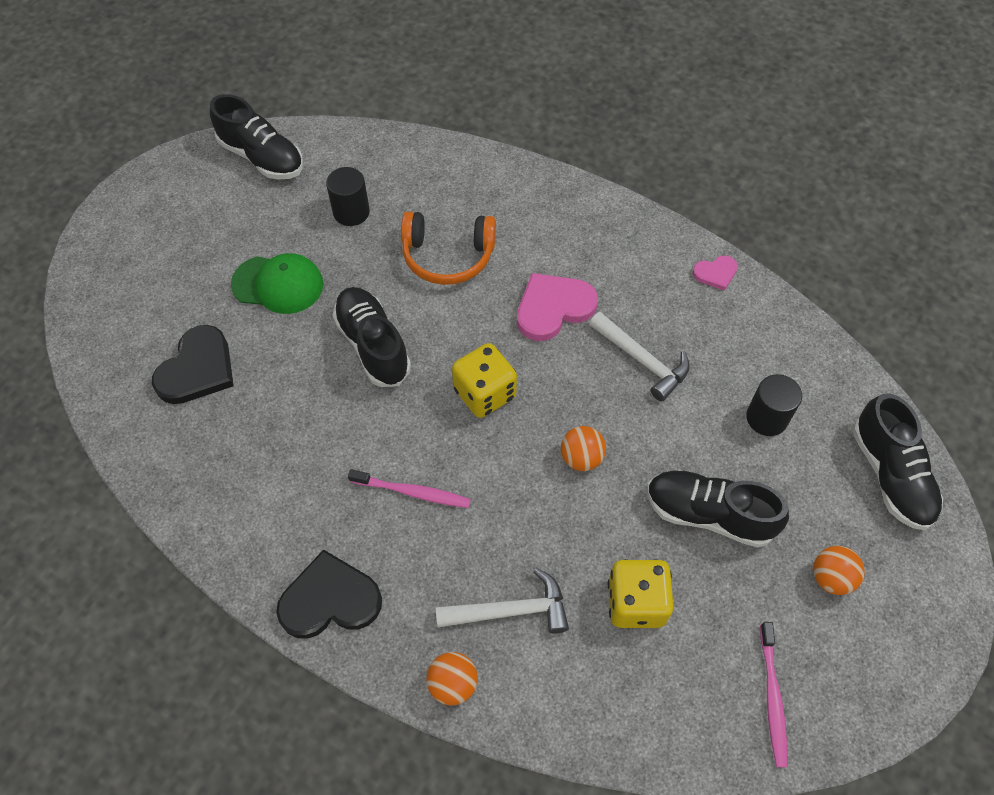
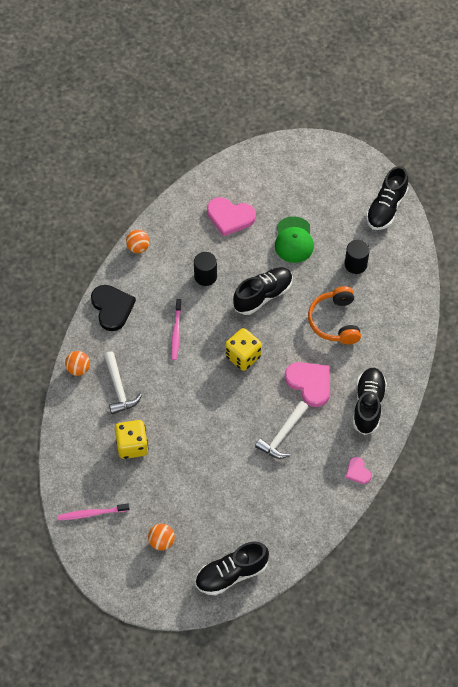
camera: 80 degrees right, 0 degrees up
black heart [152,325,234,404] -> pink heart [207,197,256,236]
orange ball [561,426,606,471] -> orange ball moved to [126,230,150,253]
black shoe [647,470,789,547] -> black shoe moved to [353,368,387,435]
black cylinder [746,374,802,436] -> black cylinder moved to [194,252,217,286]

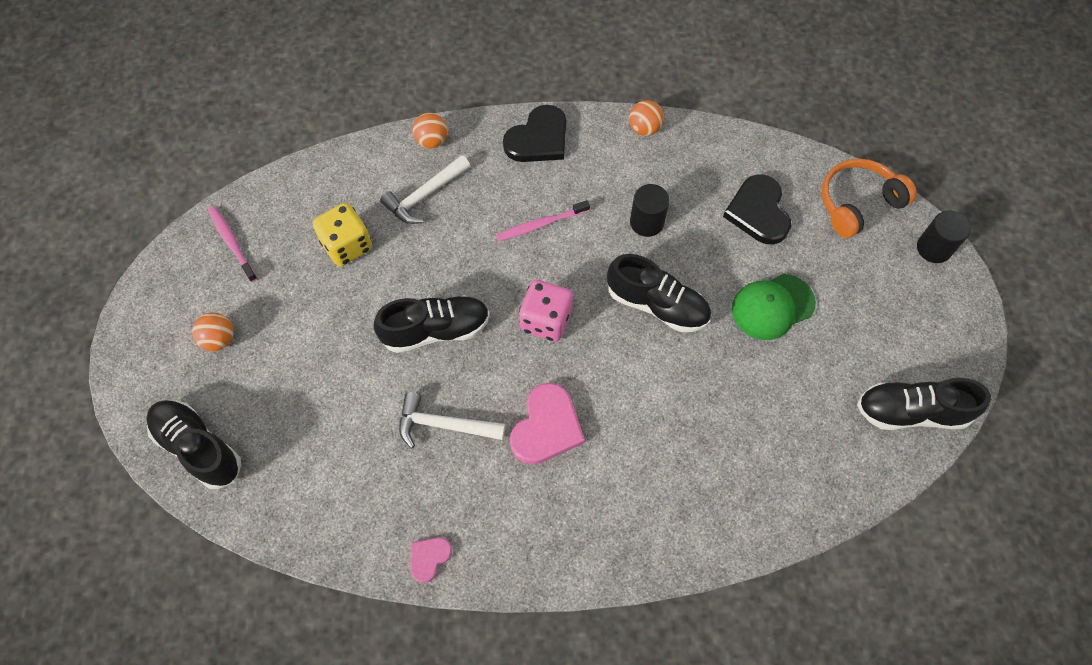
camera: 65 degrees right, 5 degrees up
pink heart [207,197,256,236] -> black heart [723,174,791,244]
yellow dice [225,328,262,371] -> pink dice [519,280,573,342]
orange headphones [308,286,361,344] -> orange headphones moved to [822,159,917,238]
black cylinder [345,240,370,274] -> black cylinder moved to [917,211,971,263]
black shoe [353,368,387,435] -> black shoe moved to [374,295,490,353]

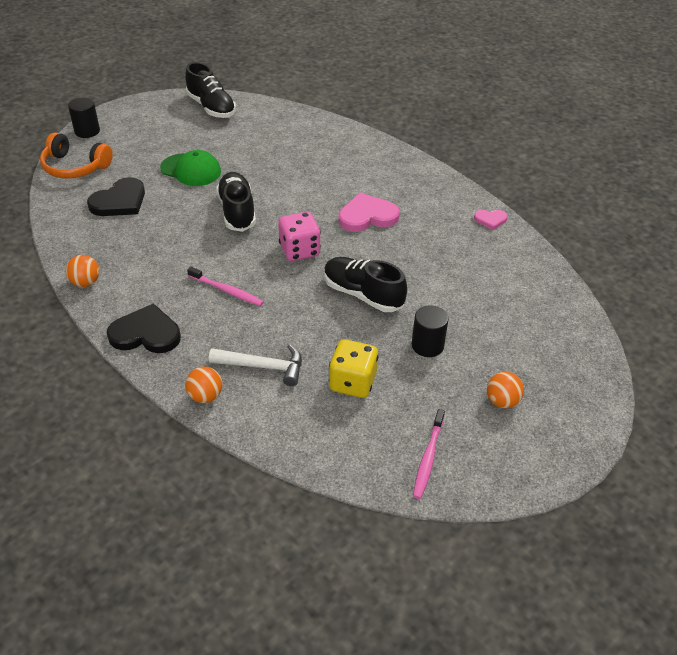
camera: 130 degrees left, 20 degrees down
black shoe [146,400,241,489] -> none
white hammer [399,392,505,448] -> none
black cylinder [630,184,670,237] -> black cylinder moved to [412,305,449,357]

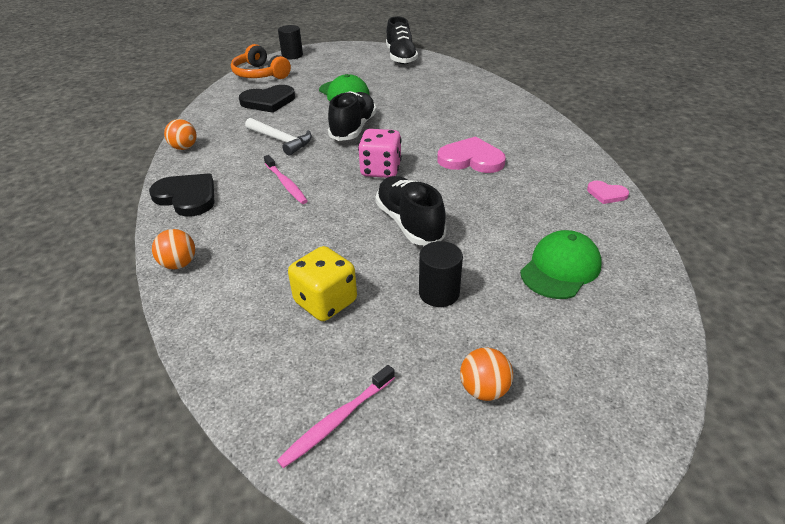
camera: 30 degrees right, 5 degrees down
white hammer [209,345,302,386] -> white hammer moved to [245,118,312,156]
none -> green cap [520,230,602,299]

